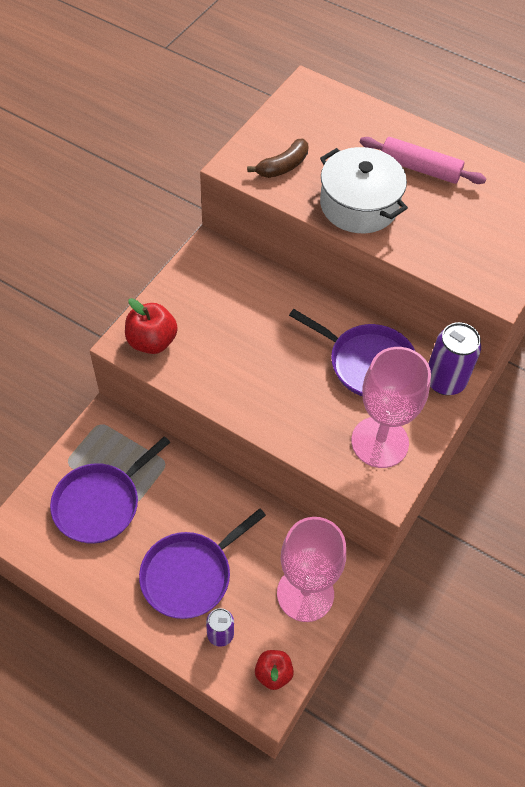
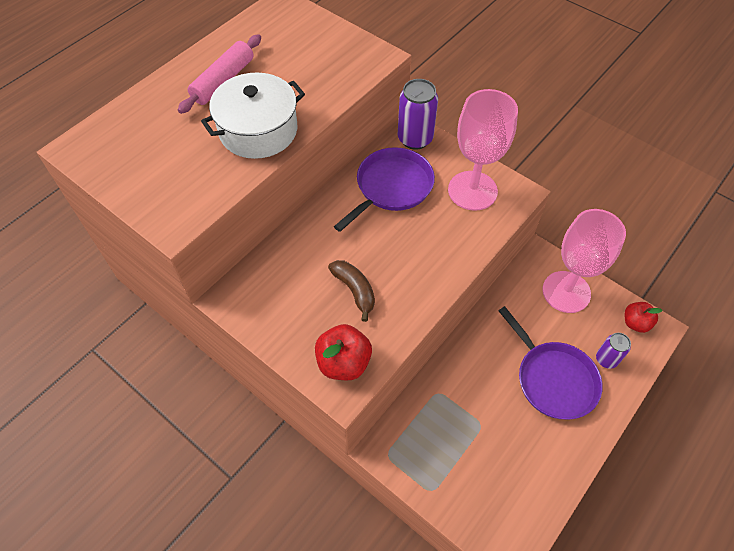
camera: 80 degrees left, 0 degrees up
purple pan [50,436,170,544] -> none
brown banana [247,138,308,178] -> brown banana moved to [328,260,375,322]

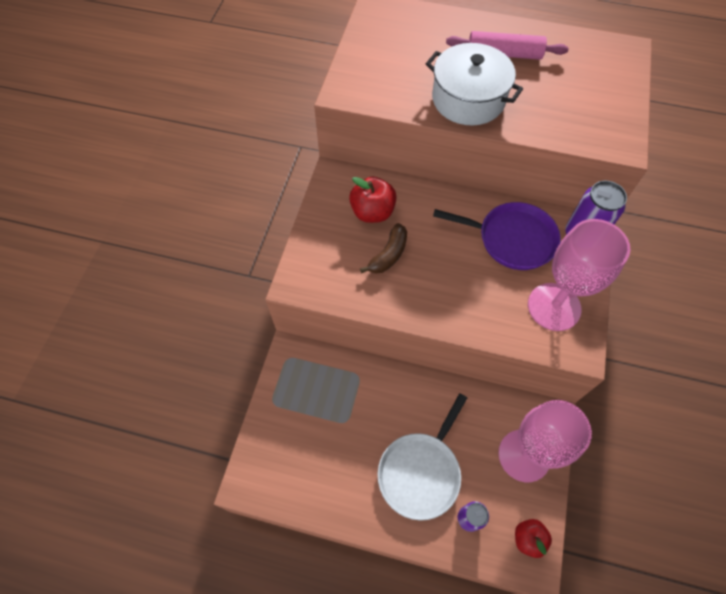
camera: 65 degrees right, 5 degrees up
red apple [315,324,372,380] -> red apple moved to [349,177,397,223]
purple pan [498,306,603,419] -> white pan [377,393,467,521]

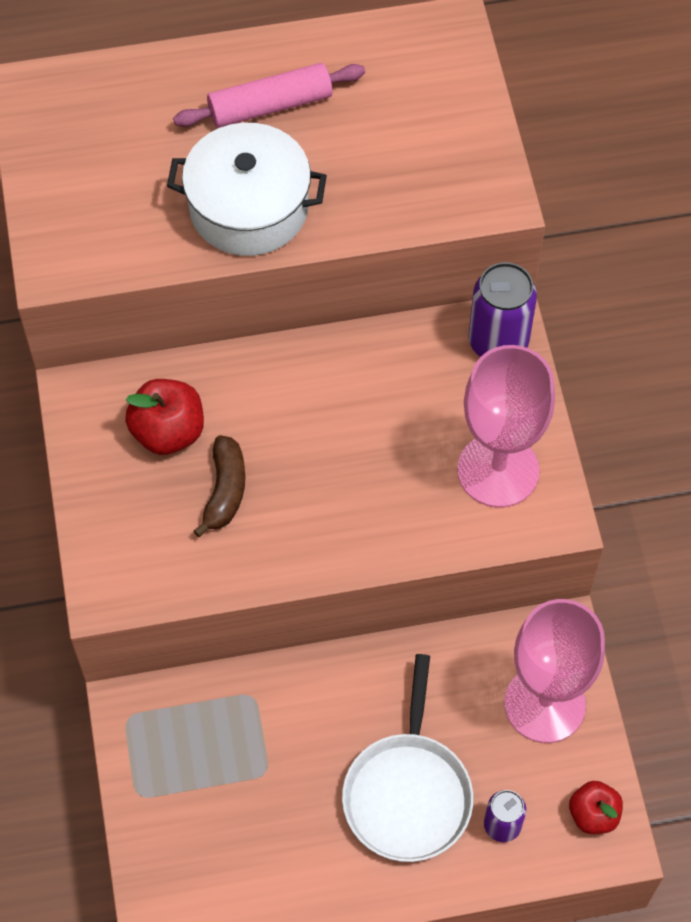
camera: 25 degrees left, 0 degrees up
purple pan [433,202,561,270] -> none

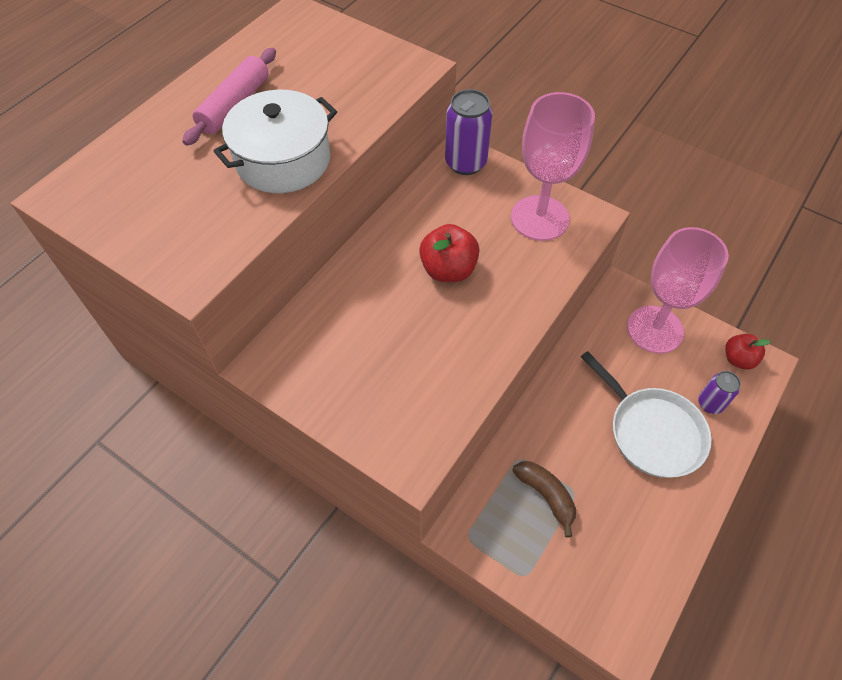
camera: 45 degrees left, 5 degrees down
red apple [125,379,204,455] -> red apple moved to [419,224,480,282]
brown banana [194,435,245,537] -> brown banana moved to [513,461,576,537]

